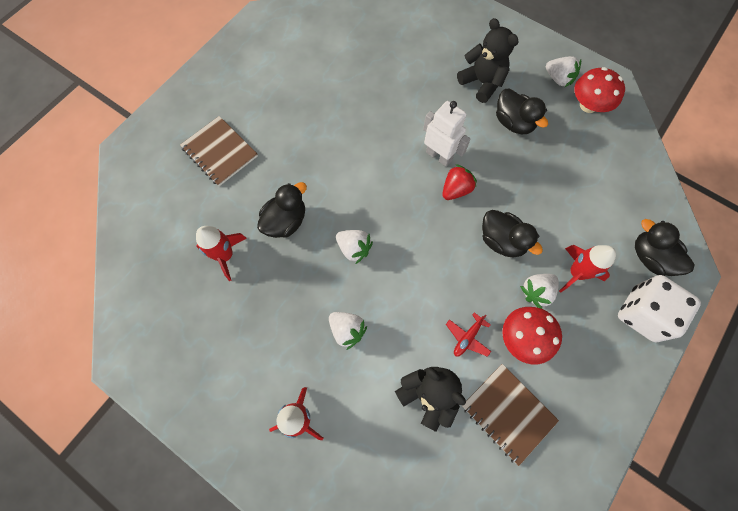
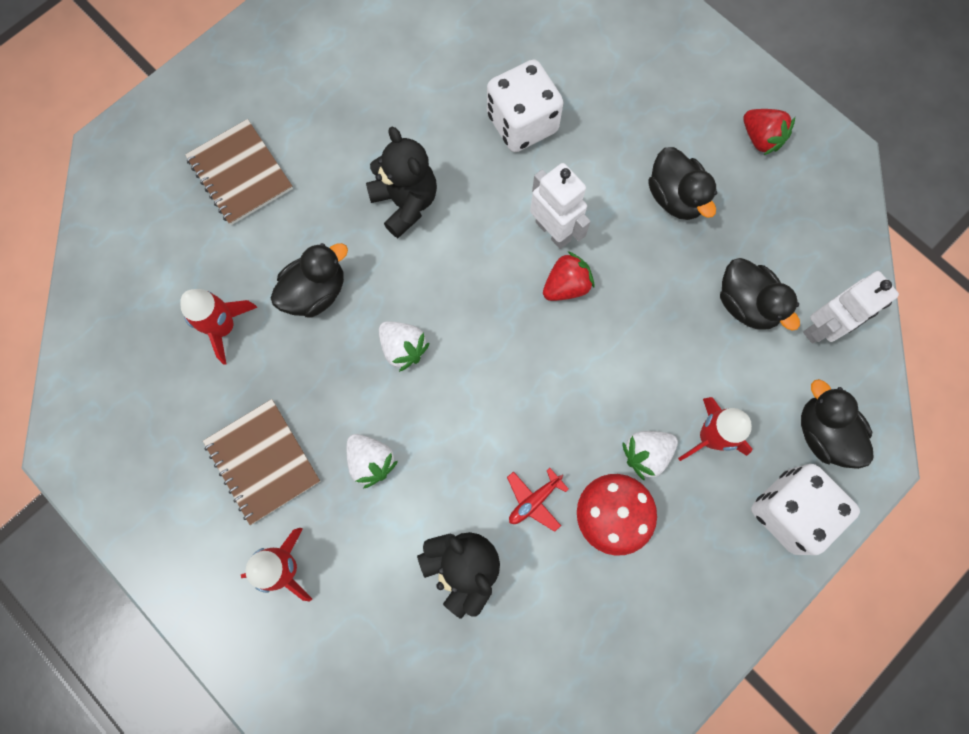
camera: 10 degrees right, 5 degrees up
black teddy bear [457,18,519,103] -> black teddy bear moved to [366,127,437,238]
brown notebook [462,364,559,466] -> brown notebook moved to [203,399,321,525]
black duck [482,210,543,257] -> black duck moved to [720,258,800,331]
white strawberry [546,56,581,88] -> red strawberry [743,109,795,155]
red mushroom [574,67,625,113] -> none
none -> white dice [487,60,563,152]
none -> white robot [803,271,899,344]

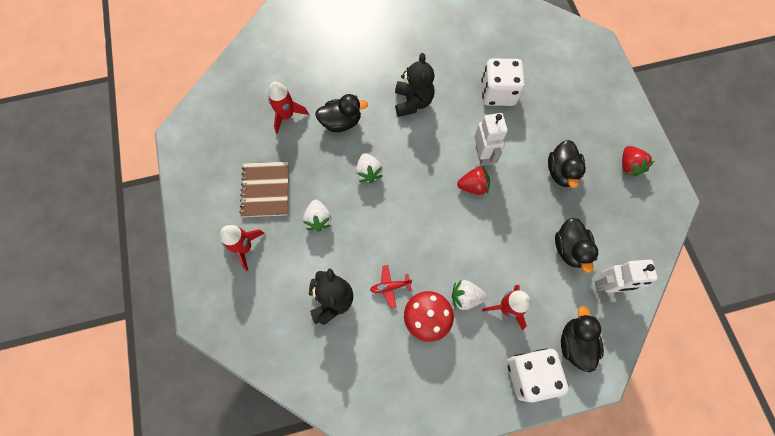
camera: 30 degrees right, 5 degrees down
brown notebook [185,119,293,225] -> none

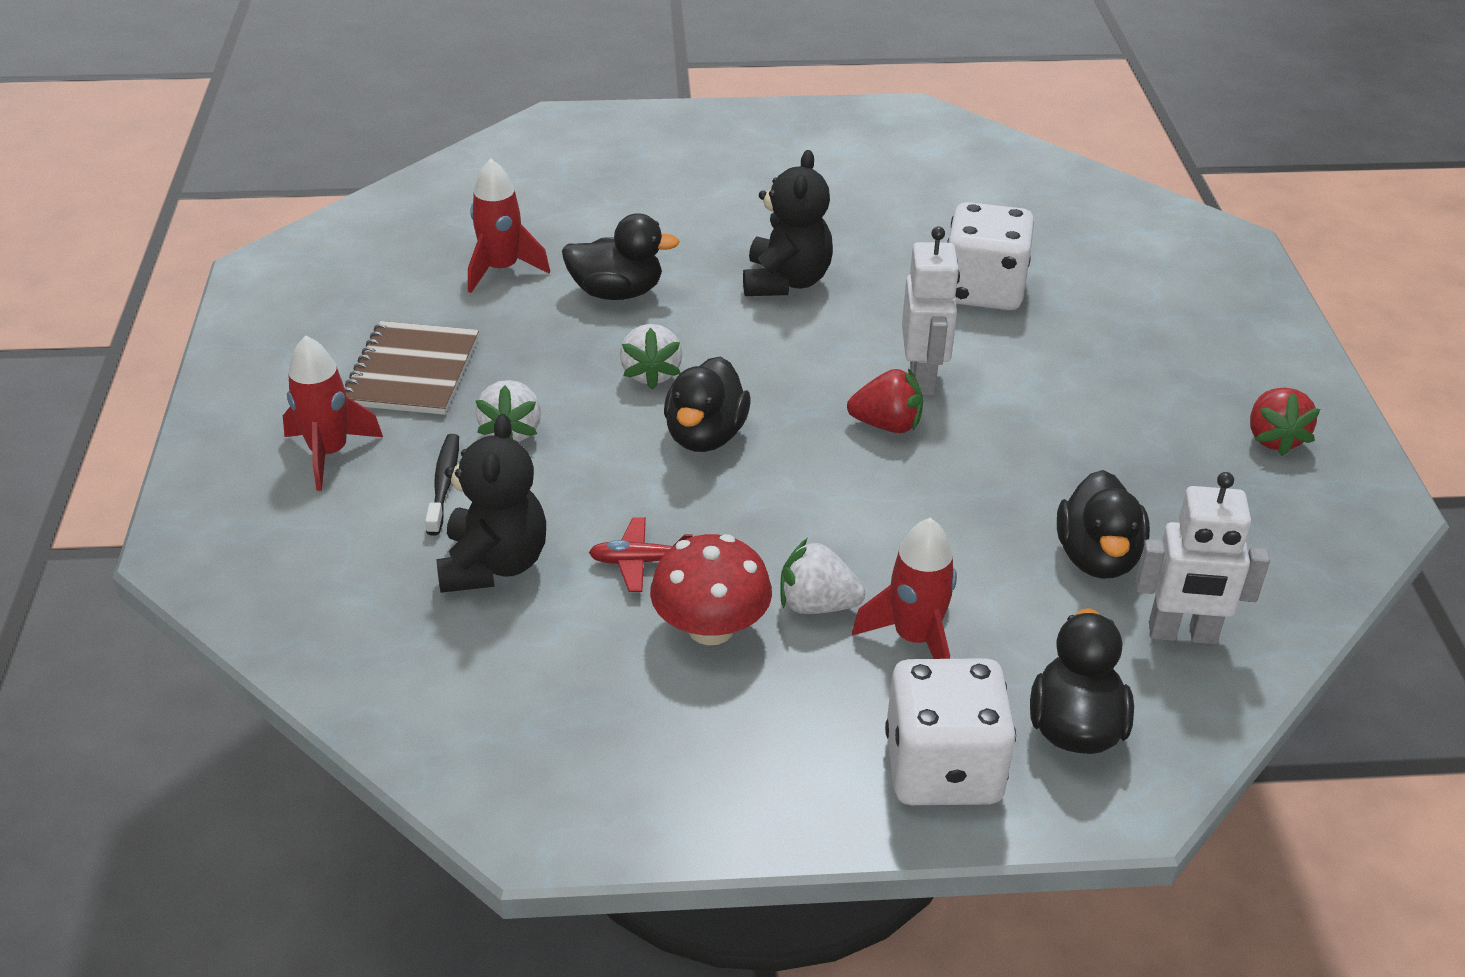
camera: 10 degrees right, 30 degrees down
black duck [548,140,586,188] -> black duck moved to [664,357,750,452]
none -> black toothbrush [425,434,459,536]

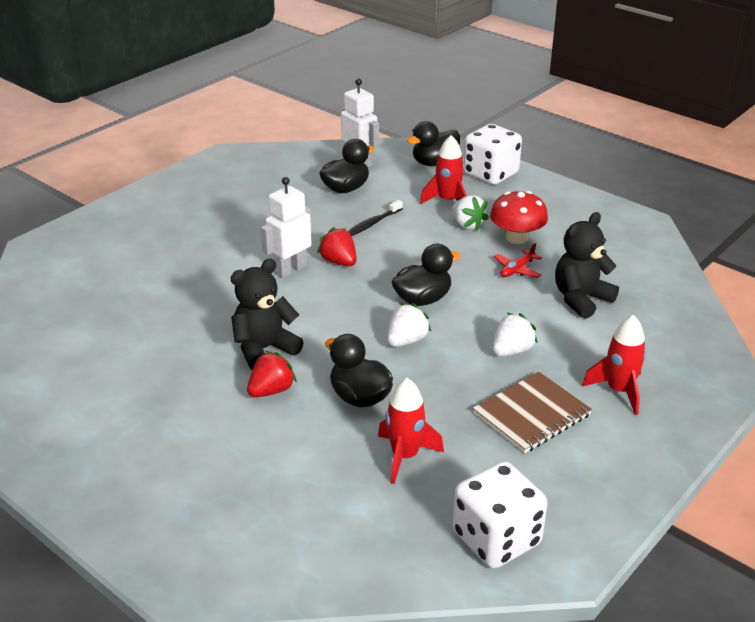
camera: 135 degrees left, 5 degrees down
black toothbrush [425,434,459,536] -> black toothbrush moved to [348,200,403,236]
red plane [589,517,693,592] -> red plane turned 90 degrees clockwise [493,243,542,278]
white dice [947,202,1034,310] -> white dice moved to [453,461,547,569]
red strawberry [1250,388,1321,456] -> red strawberry moved to [247,351,297,398]

